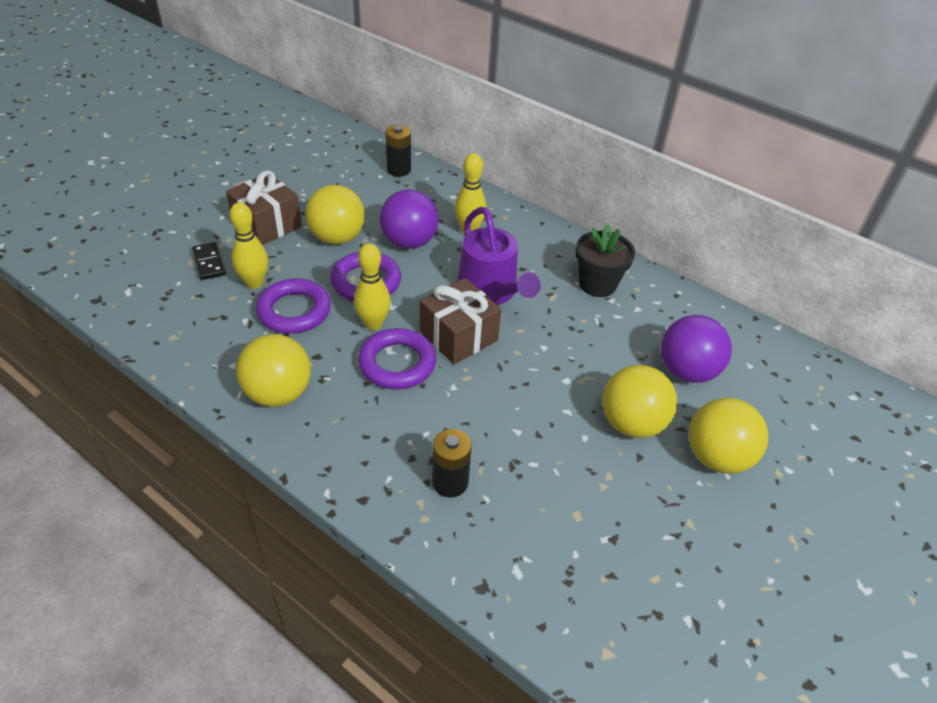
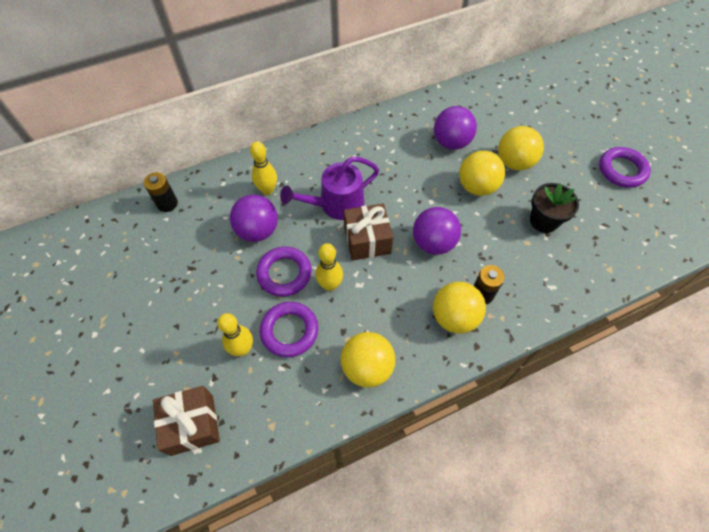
camera: 60 degrees left, 15 degrees up
black domino [192,242,226,280] -> none
brown gift [226,170,302,245] -> brown gift moved to [153,386,220,456]
yellow ball [305,185,365,244] -> yellow ball moved to [433,282,486,334]
purple ring [358,328,436,389] -> purple ring moved to [599,147,651,188]
purple watering can [457,207,541,305] -> purple watering can turned 150 degrees clockwise [280,157,379,220]
black flower pot [576,224,635,297] -> black flower pot moved to [530,183,579,233]
none -> purple ball [413,207,461,255]

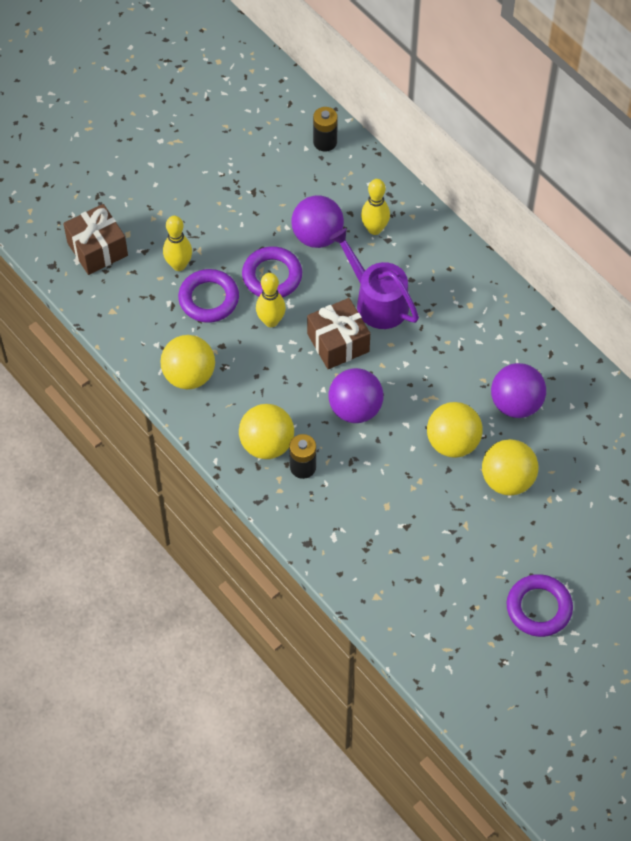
camera: 75 degrees right, 0 degrees up
black flower pot [530,183,579,233] -> none

